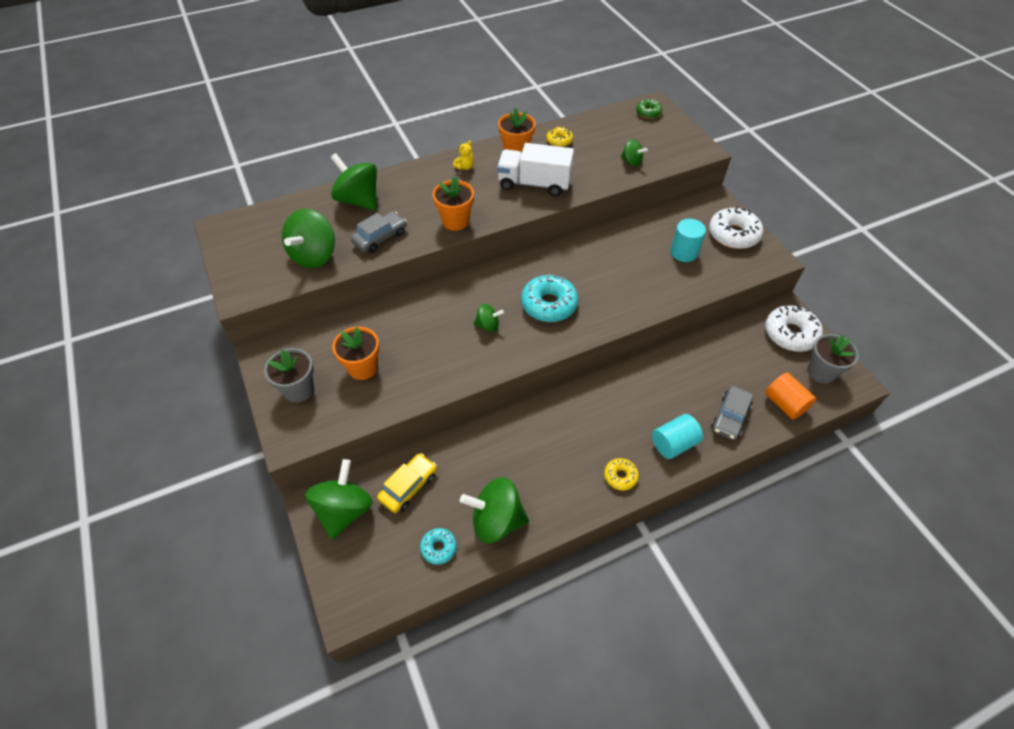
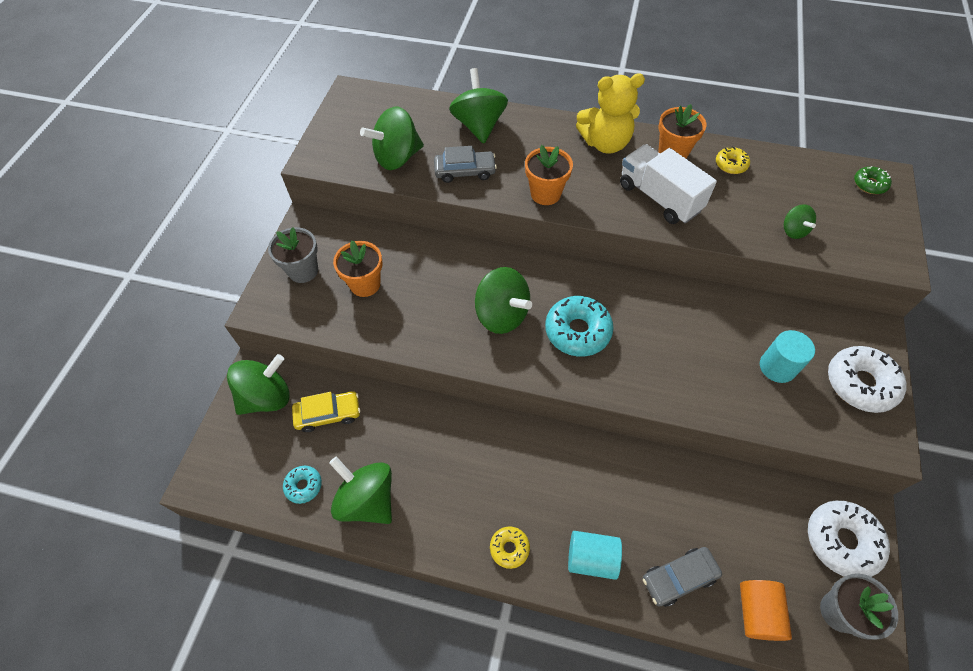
camera: 40 degrees right, 5 degrees up
yellow teddy bear [453,141,474,170] -> yellow teddy bear [576,73,645,154], size x2.44
green spinning top [474,304,504,332] -> green spinning top [475,267,532,334], size x1.93

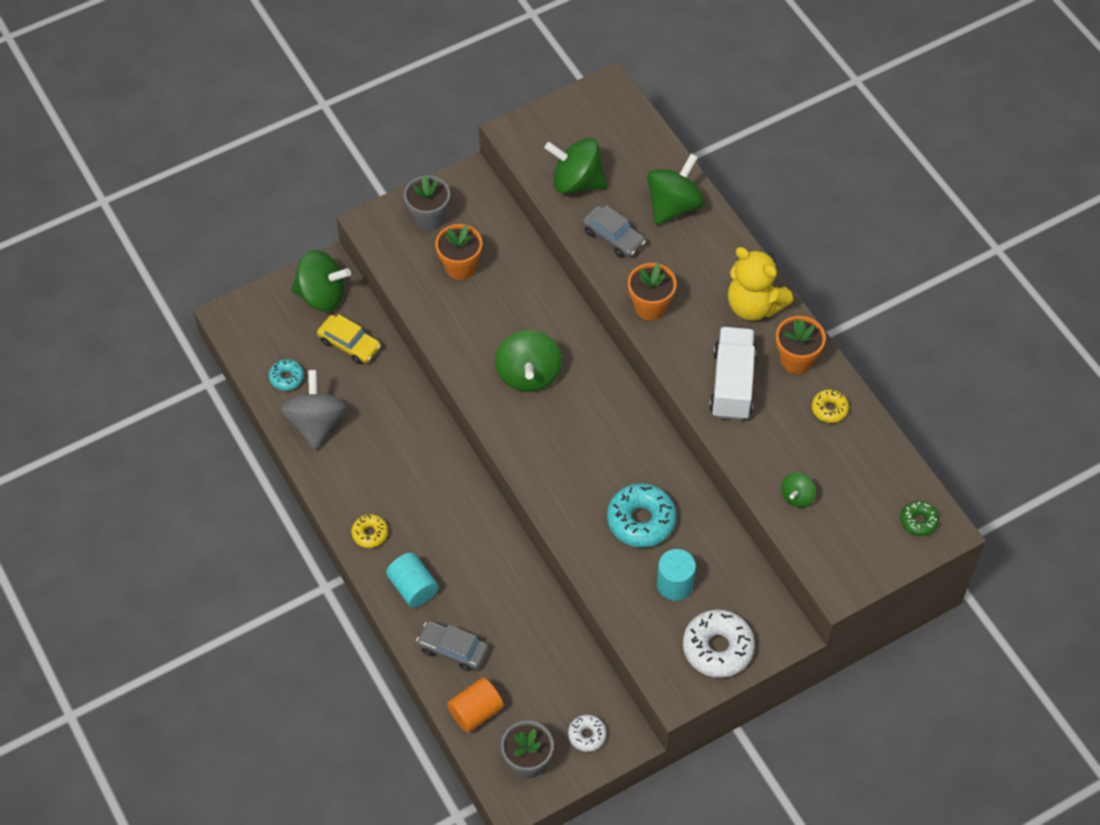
camera: 45 degrees right, 0 degrees up
green spinning top [329,457,392,524] -> grey spinning top [281,370,347,450]
turquoise donut [545,296,614,357] -> turquoise donut moved to [607,483,677,548]
white donut [808,500,890,577] -> white donut [568,715,606,752], size x0.54

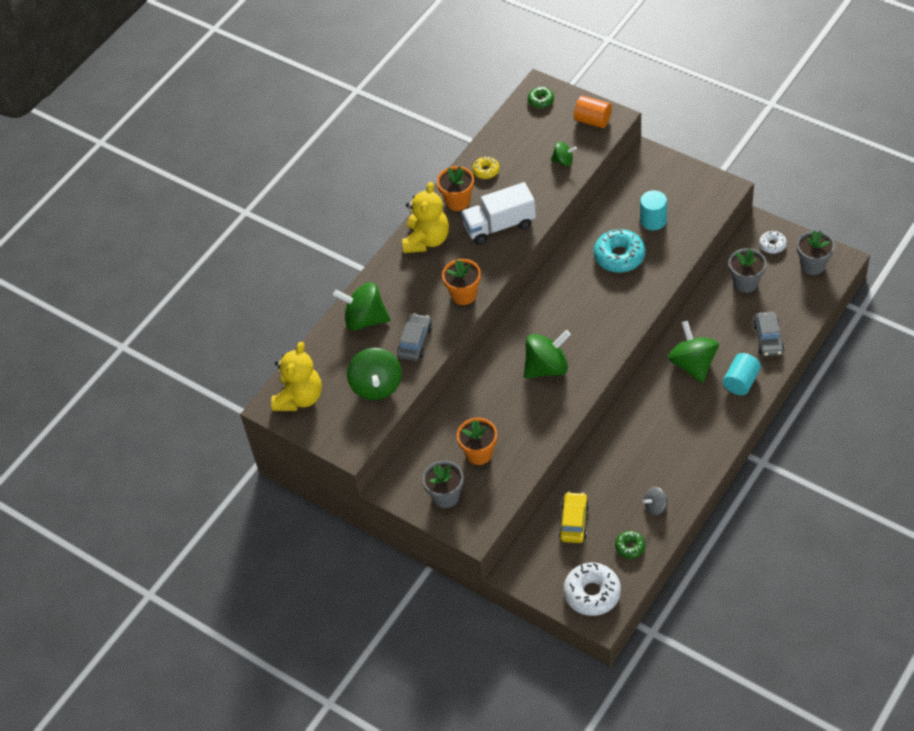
camera: 110 degrees left, 5 degrees down
turquoise donut [269,359,304,391] -> green donut [615,531,645,559]
grey spinning top [281,370,347,450] -> grey spinning top [642,486,668,515], size x0.52
green spinning top [291,250,351,312] -> green spinning top moved to [668,321,719,383]
yellow donut [351,514,388,548] -> none
orange cylinder [447,677,504,733] -> orange cylinder moved to [574,95,612,128]
white donut [683,610,755,678] -> white donut moved to [564,563,621,616]
none -> yellow teddy bear [271,342,322,411]
none -> grey flower pot [729,248,767,293]

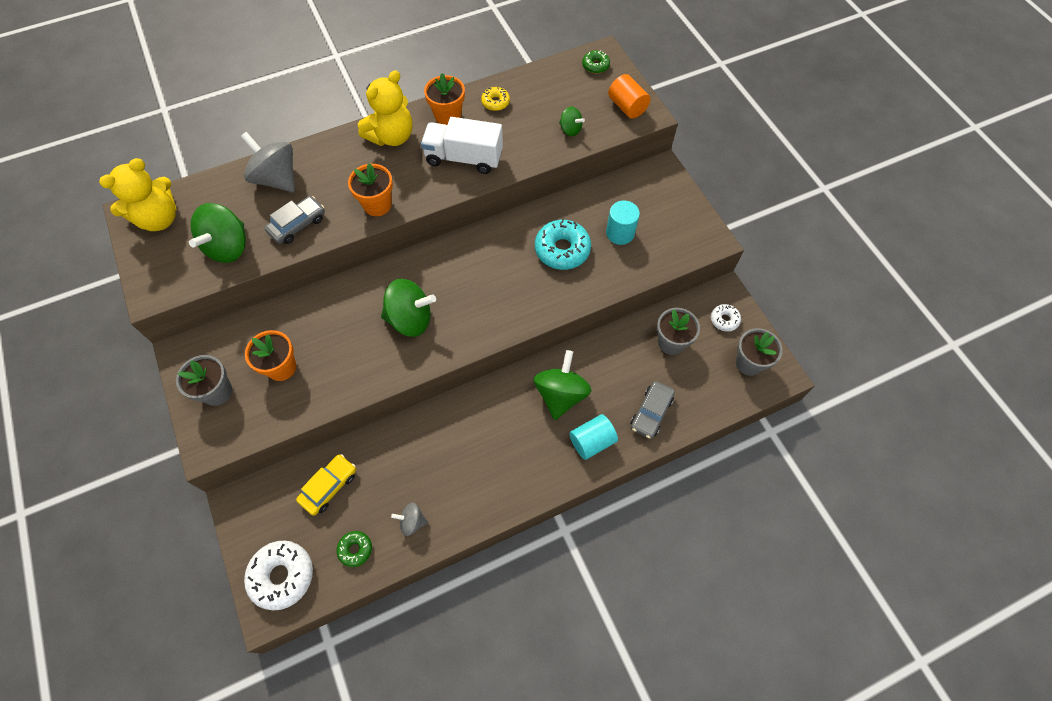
camera: 25 degrees right, 10 degrees up
green spinning top [333,282,390,331] -> grey spinning top [241,132,295,192]

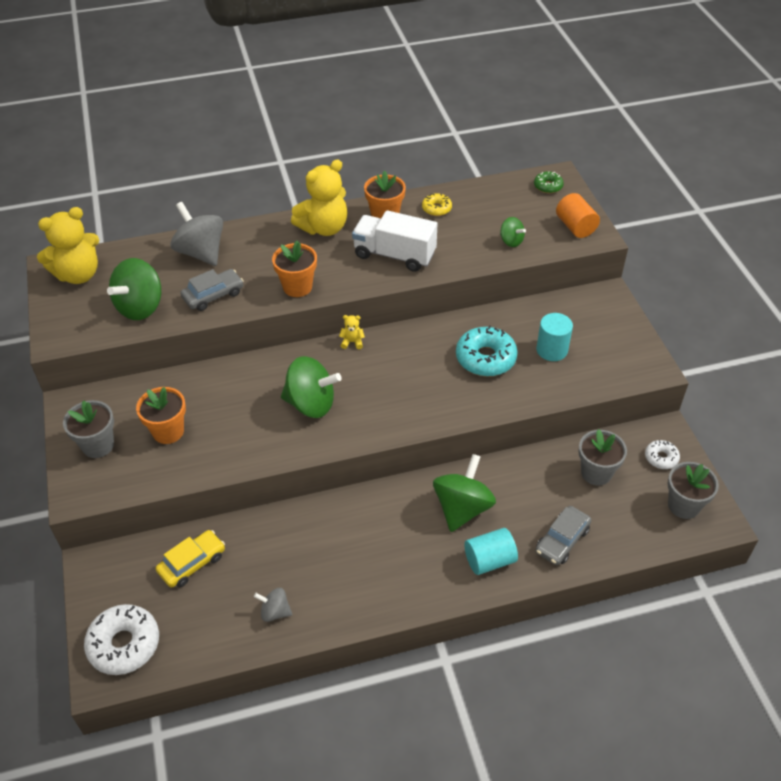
camera: 10 degrees right, 15 degrees down
green donut [337,531,372,567] -> none
none -> yellow teddy bear [339,315,365,349]

